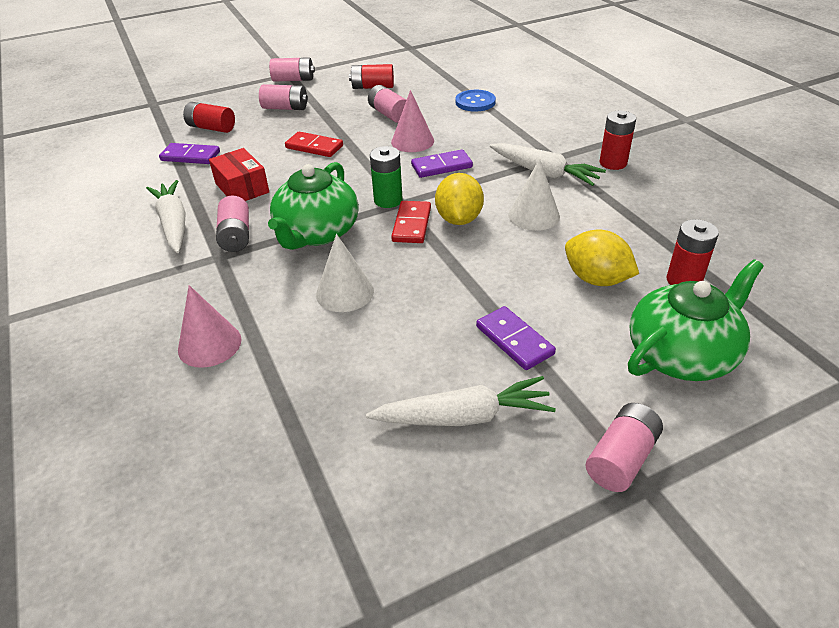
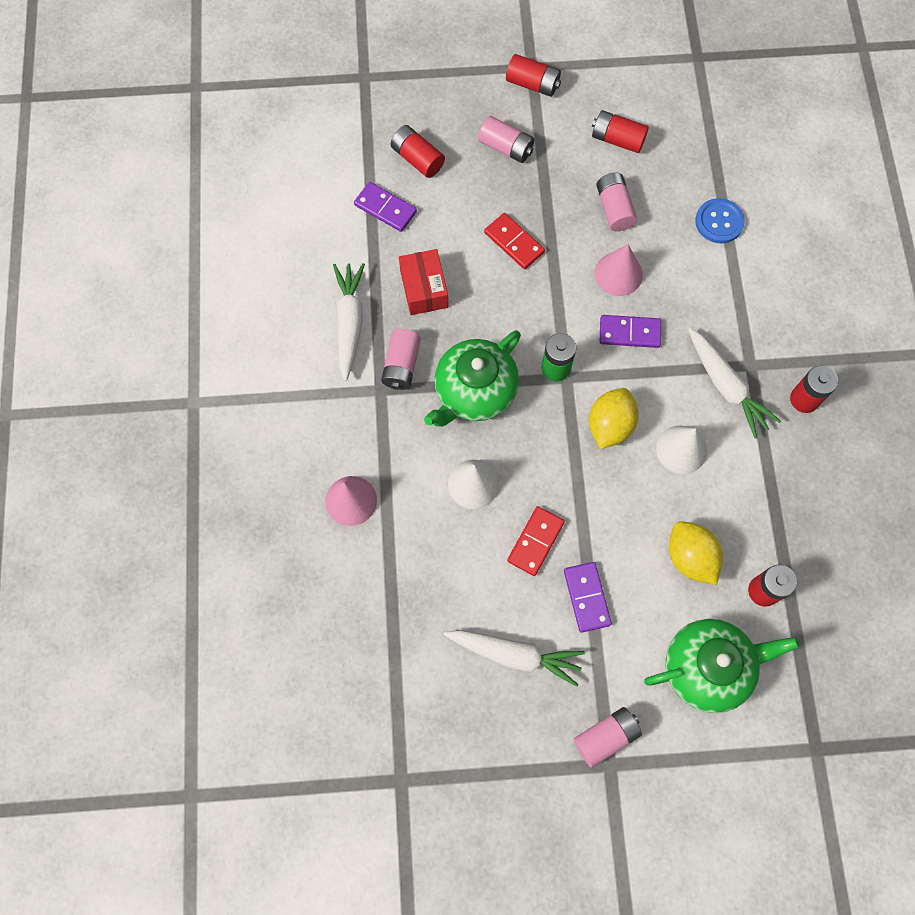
camera: 20 degrees right, 30 degrees up
pink battery [269,57,315,82] -> red battery [506,54,561,97]
red domino [391,201,431,243] -> red domino moved to [507,506,565,576]

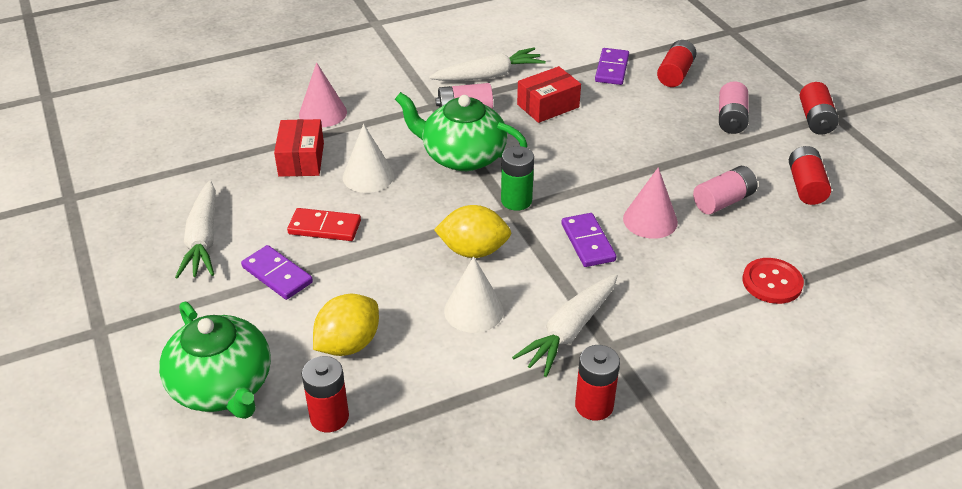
camera: 70 degrees right, 30 degrees down
red domino [484,213,545,269] -> none
purple domino [564,562,612,633] -> purple domino turned 75 degrees clockwise [241,245,313,300]
pink battery [574,707,642,768] -> none
blue button [695,198,745,243] -> red button [743,258,804,304]
none -> red box [274,119,324,177]

